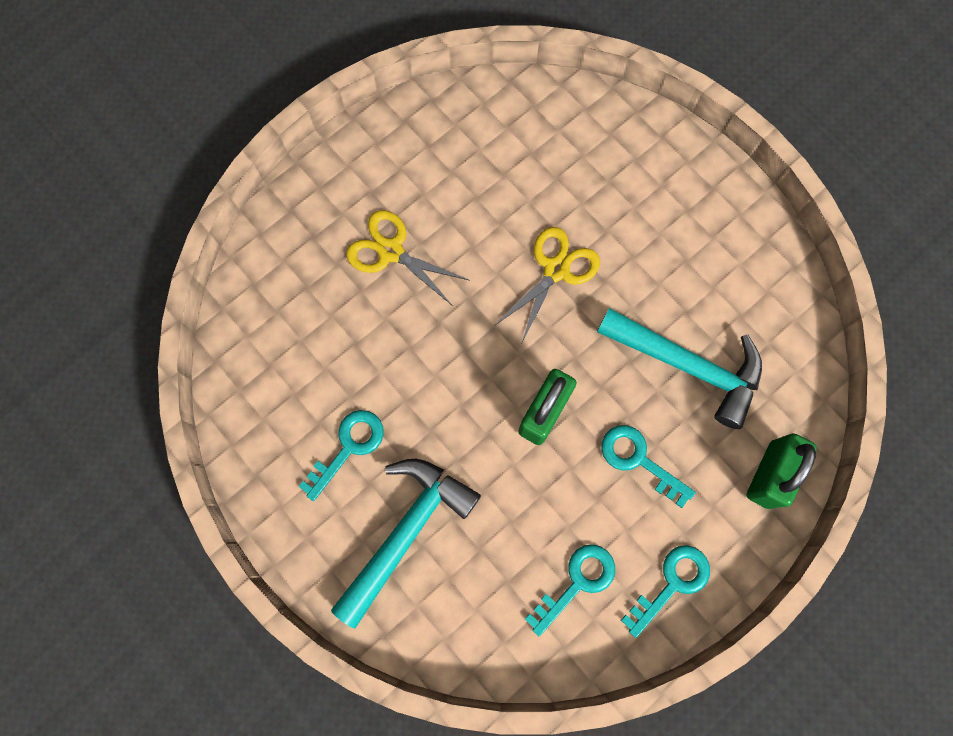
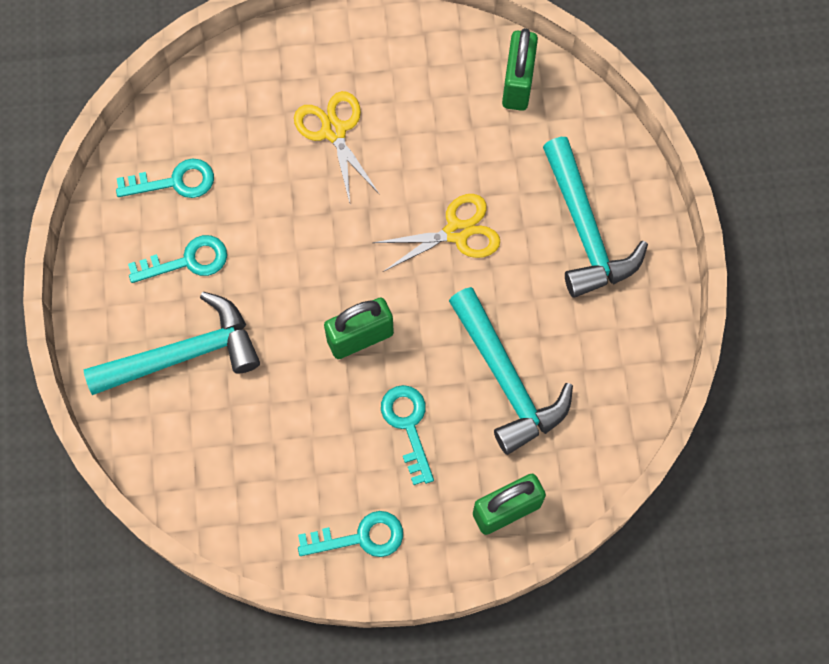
camera: 35 degrees right, 5 degrees down
turquoise key [525,544,615,637] -> turquoise key moved to [116,158,214,198]
none -> green padlock [502,28,538,111]
none -> turquoise hammer [543,137,648,298]

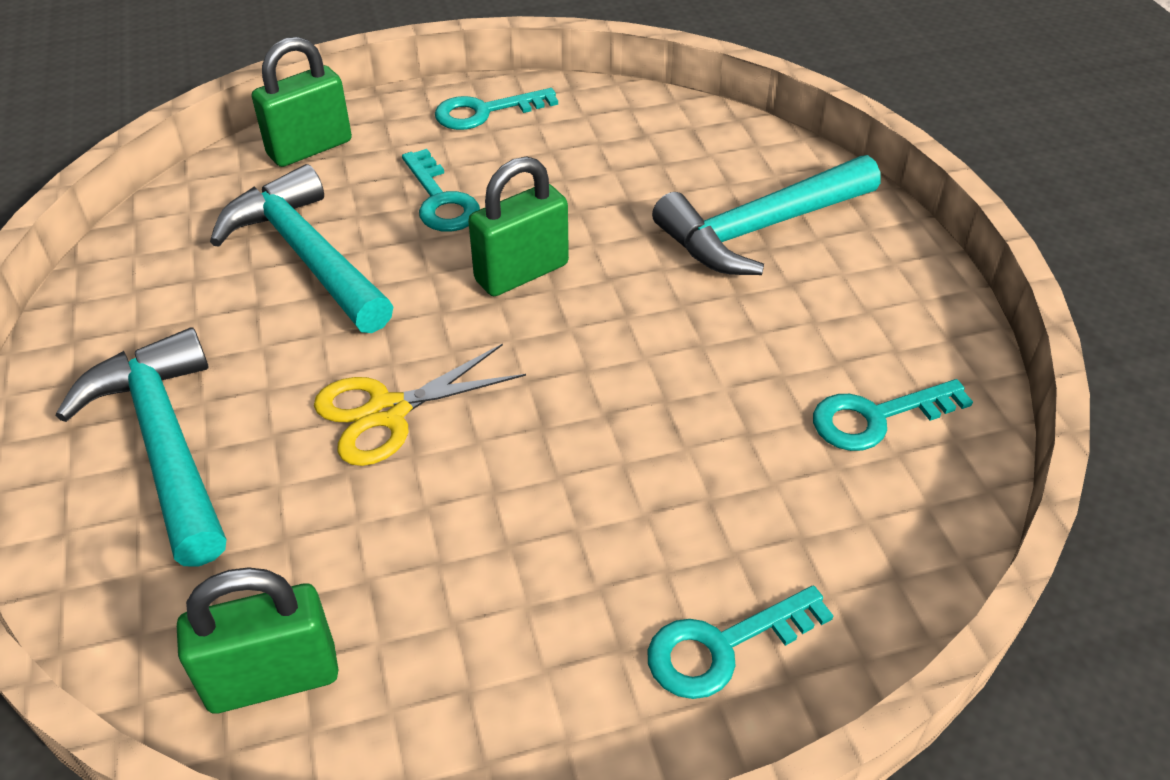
camera: 170 degrees right, 25 degrees down
turquoise key [128,235,227,283] -> turquoise key moved to [648,586,834,699]
yellow scissors [294,91,380,203] -> none
green padlock [502,28,538,111] -> green padlock turned 75 degrees clockwise [177,567,338,713]

